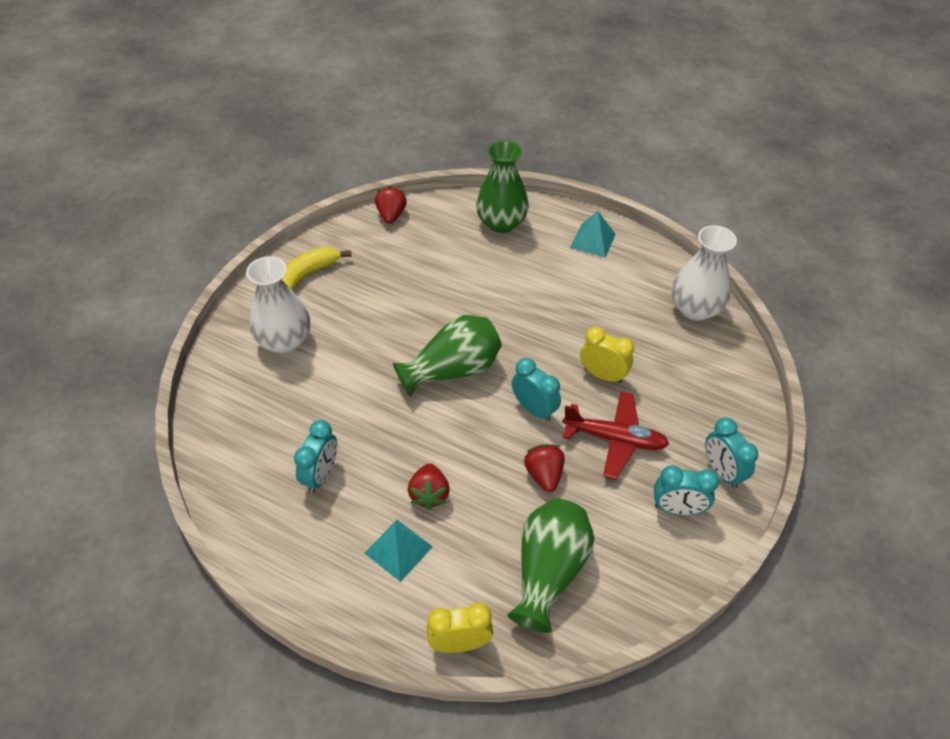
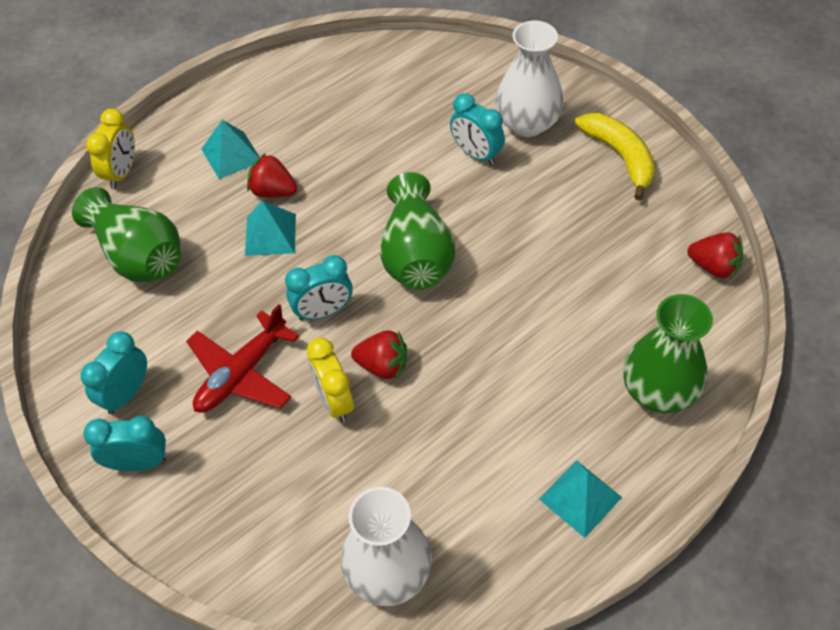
camera: 115 degrees right, 5 degrees up
turquoise clock [294,420,337,493] -> turquoise clock moved to [450,93,505,165]
red strawberry [524,444,565,492] -> red strawberry moved to [351,330,407,379]
yellow clock [580,327,634,383] -> yellow clock turned 105 degrees clockwise [307,337,354,422]
none -> turquoise pyramid [245,201,296,256]

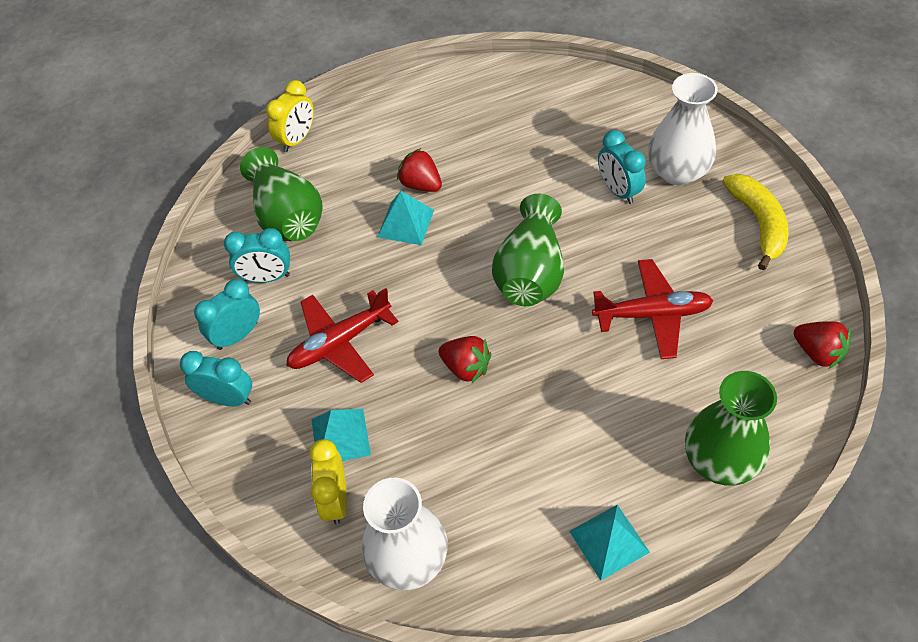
camera: 20 degrees right, 0 degrees up
turquoise pyramid [201,120,259,179] -> turquoise pyramid moved to [311,409,371,461]
turquoise clock [285,255,353,321] -> turquoise clock moved to [224,228,290,283]
yellow clock [307,337,354,422] -> yellow clock moved to [310,439,347,524]
none -> red plane [592,259,713,359]

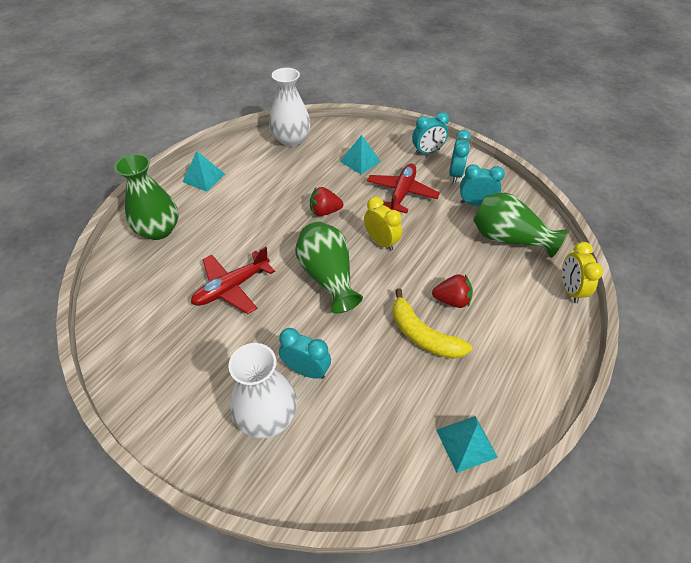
camera: 140 degrees right, 5 degrees down
turquoise clock [224,228,290,283] -> turquoise clock turned 45 degrees clockwise [460,164,505,206]
yellow clock [310,439,347,524] -> yellow clock moved to [364,197,402,251]
turquoise pyramid [378,191,434,245] -> turquoise pyramid moved to [436,416,498,473]
yellow banana [722,174,789,270] -> yellow banana moved to [393,288,472,359]
red strawberry [794,321,851,369] -> none

